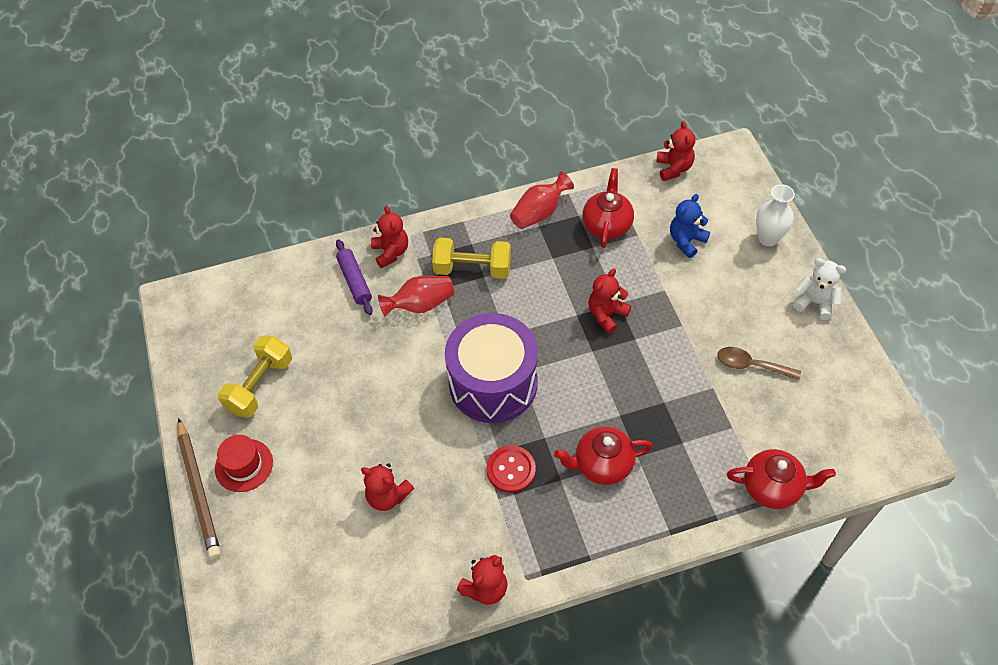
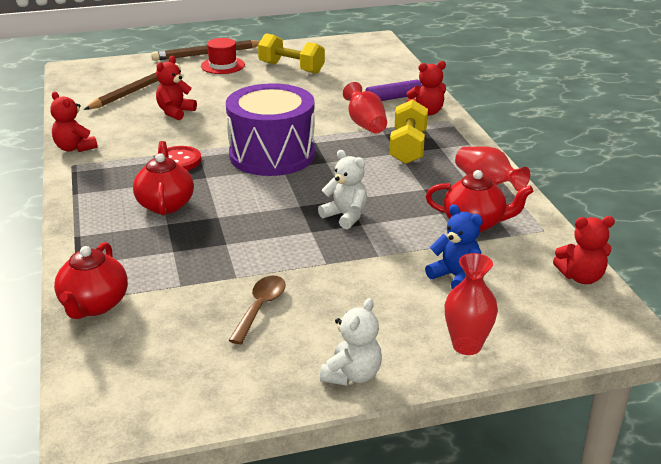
camera: 90 degrees right, 25 degrees down
red teddy bear [588,268,631,334] -> white teddy bear [318,150,367,229]
white vase [756,184,795,246] -> red vase [444,253,498,355]
none -> brown pencil [84,63,181,110]

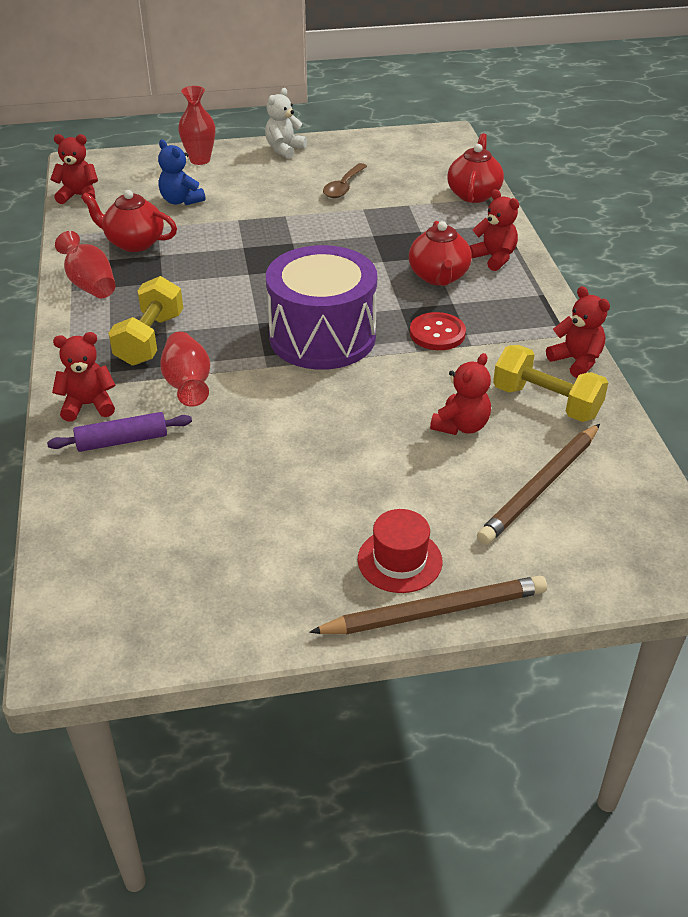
camera: 175 degrees left, 10 degrees up
yellow dumbbell [258,33,325,74] -> yellow dumbbell moved to [493,345,608,422]
white teddy bear [318,150,367,229] -> none
none -> red teddy bear [469,189,519,271]

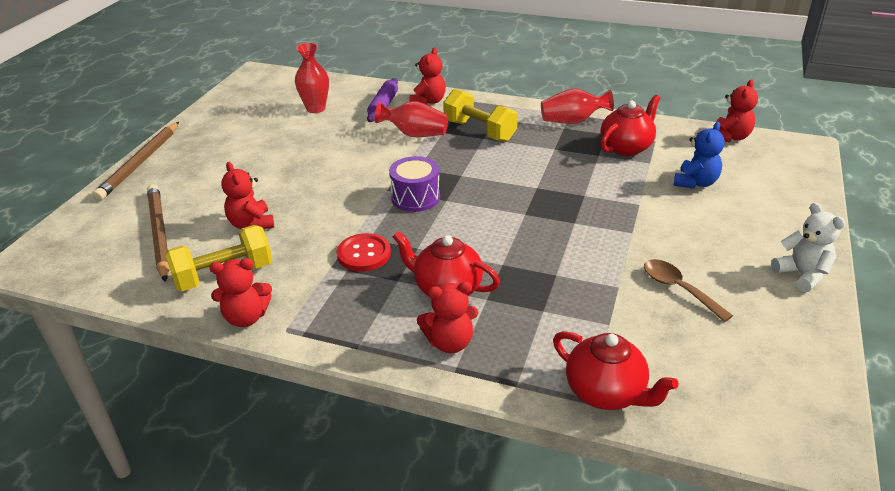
camera: 120 degrees right, 5 degrees down
blue teddy bear [158,139,205,205] -> blue teddy bear turned 135 degrees clockwise [674,122,725,189]
red vase [178,86,215,165] -> red vase moved to [295,43,329,113]
purple drum [266,245,377,370] -> purple drum [389,156,440,212], size x0.53
red hat [358,509,442,593] -> none

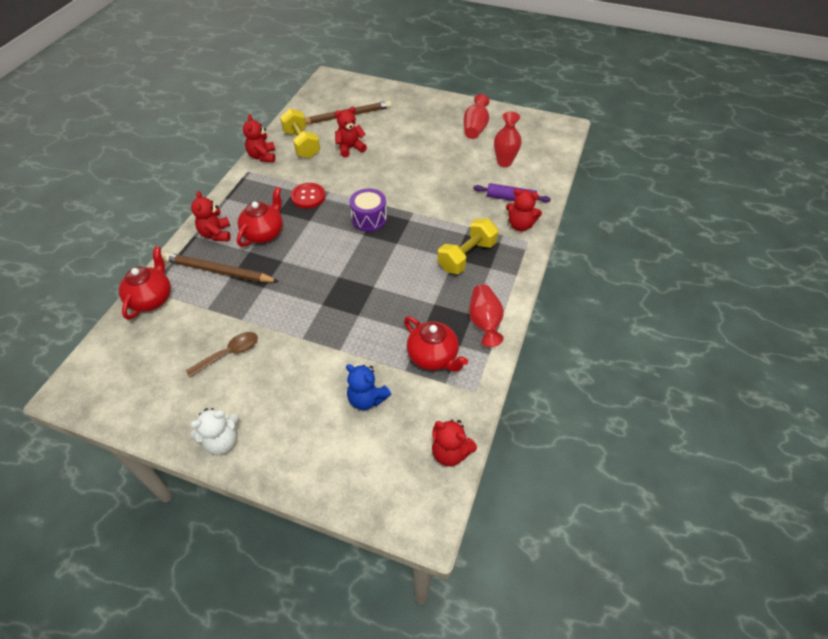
camera: 90 degrees right, 15 degrees up
brown pencil [93,122,179,201] -> brown pencil moved to [163,253,279,282]
red vase [375,101,448,137] -> red vase moved to [464,94,489,139]
red teapot [553,331,679,410] -> red teapot turned 150 degrees clockwise [119,246,171,320]

